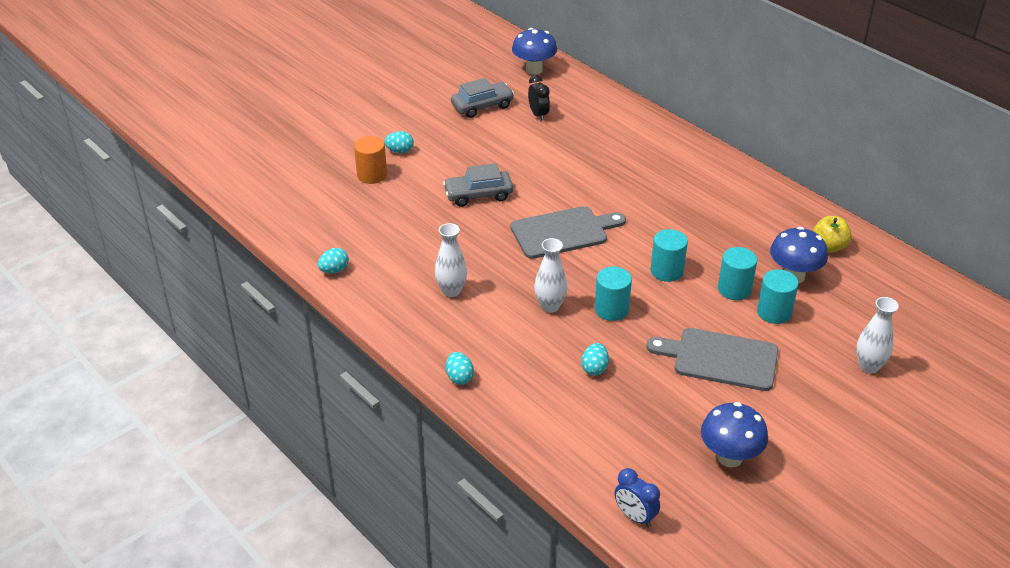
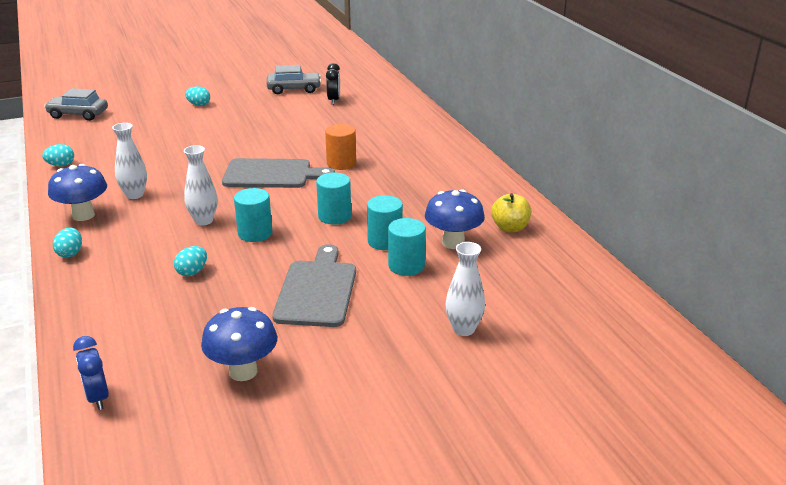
camera: 20 degrees right, 10 degrees down
orange cylinder [354,136,387,184] -> orange cylinder moved to [325,124,356,170]
grey car [443,163,513,207] -> grey car moved to [44,88,108,121]
blue mushroom [512,28,557,75] -> blue mushroom moved to [48,164,107,221]
grey cutting board [646,328,778,391] -> grey cutting board turned 60 degrees clockwise [272,244,356,327]

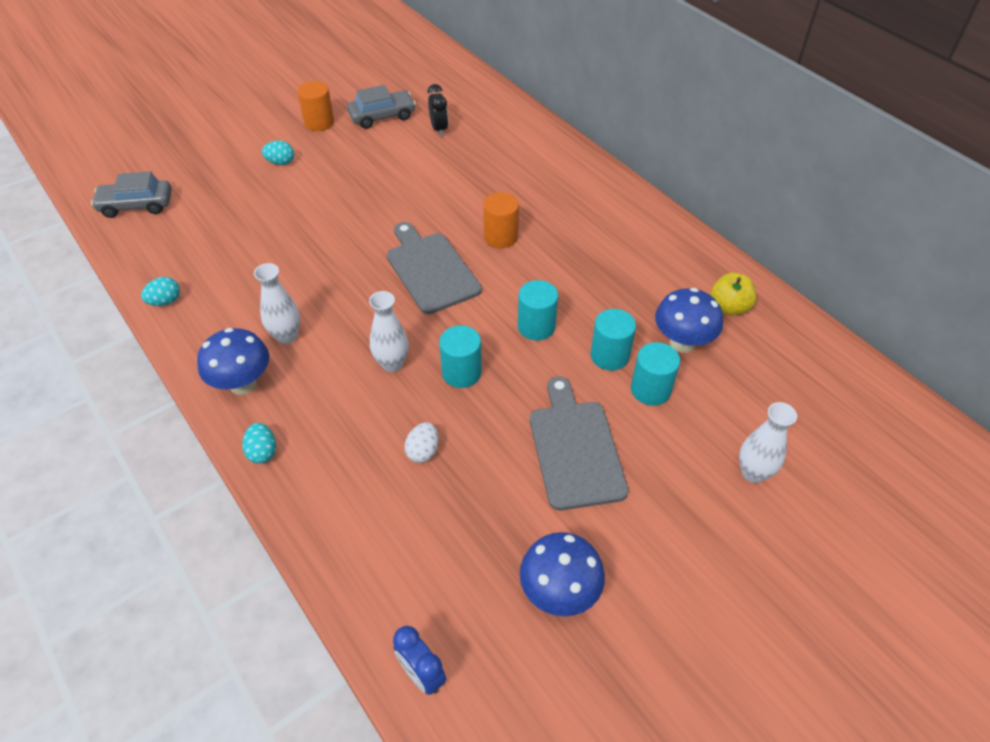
camera: 15 degrees left, 20 degrees up
turquoise egg [174,246,207,276] -> white egg [404,422,439,463]
grey cutting board [222,158,335,188] -> grey cutting board turned 105 degrees counterclockwise [387,222,482,314]
none -> orange cylinder [297,81,334,131]

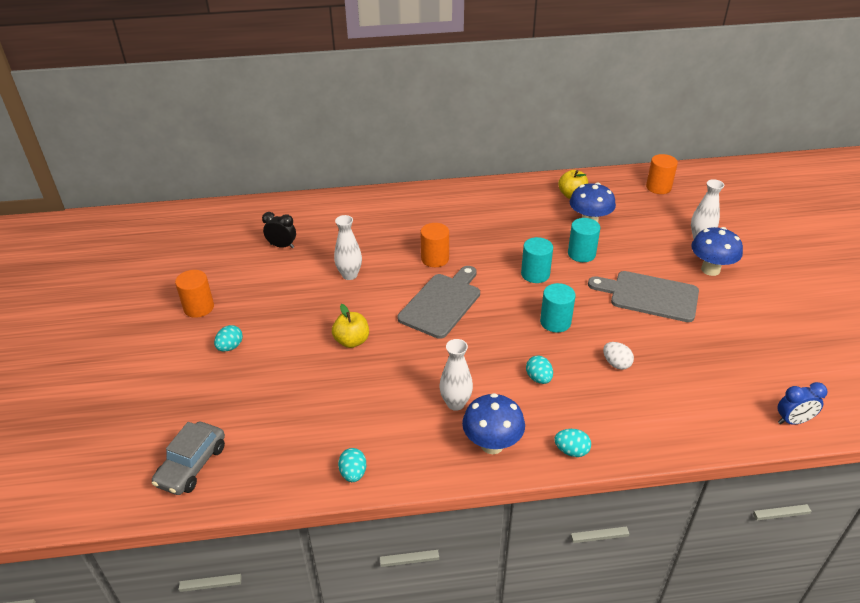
camera: 60 degrees left, 10 degrees down
grey car [347,85,416,129] -> none
white vase [369,291,408,372] -> white vase moved to [334,215,362,280]
grey cutting board [387,222,482,314] -> grey cutting board turned 120 degrees clockwise [397,266,480,339]
blue mushroom [520,532,605,616] -> blue mushroom moved to [691,227,743,276]
turquoise cylinder [631,342,680,406] -> none
none -> yellow apple [332,304,369,348]
none -> turquoise egg [526,355,553,384]
none -> orange cylinder [646,154,678,194]

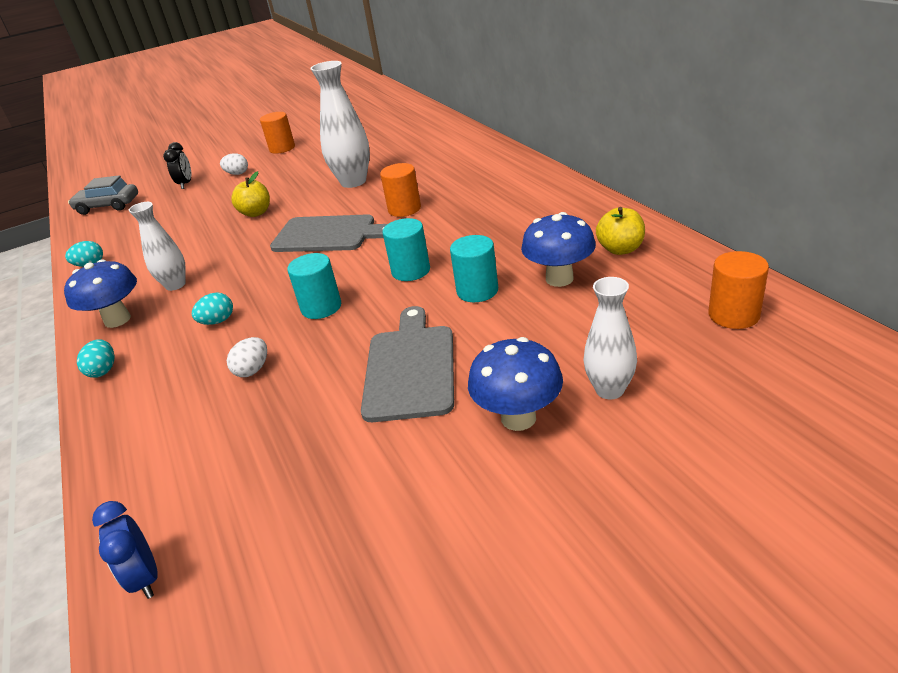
camera: 75 degrees right, 5 degrees down
turquoise egg [214,325,243,351] -> white egg [220,153,248,175]
black clock [262,212,296,249] -> black clock moved to [163,142,191,189]
white vase [334,215,362,280] -> white vase [310,61,370,188], size x1.59

